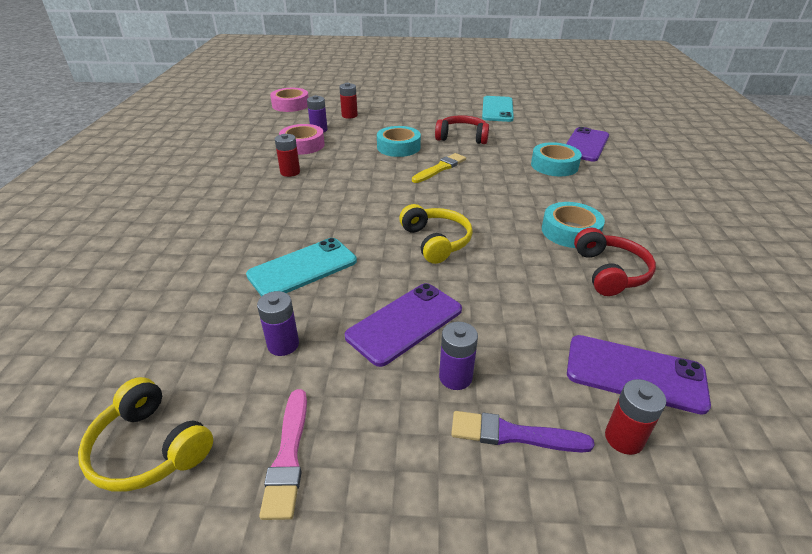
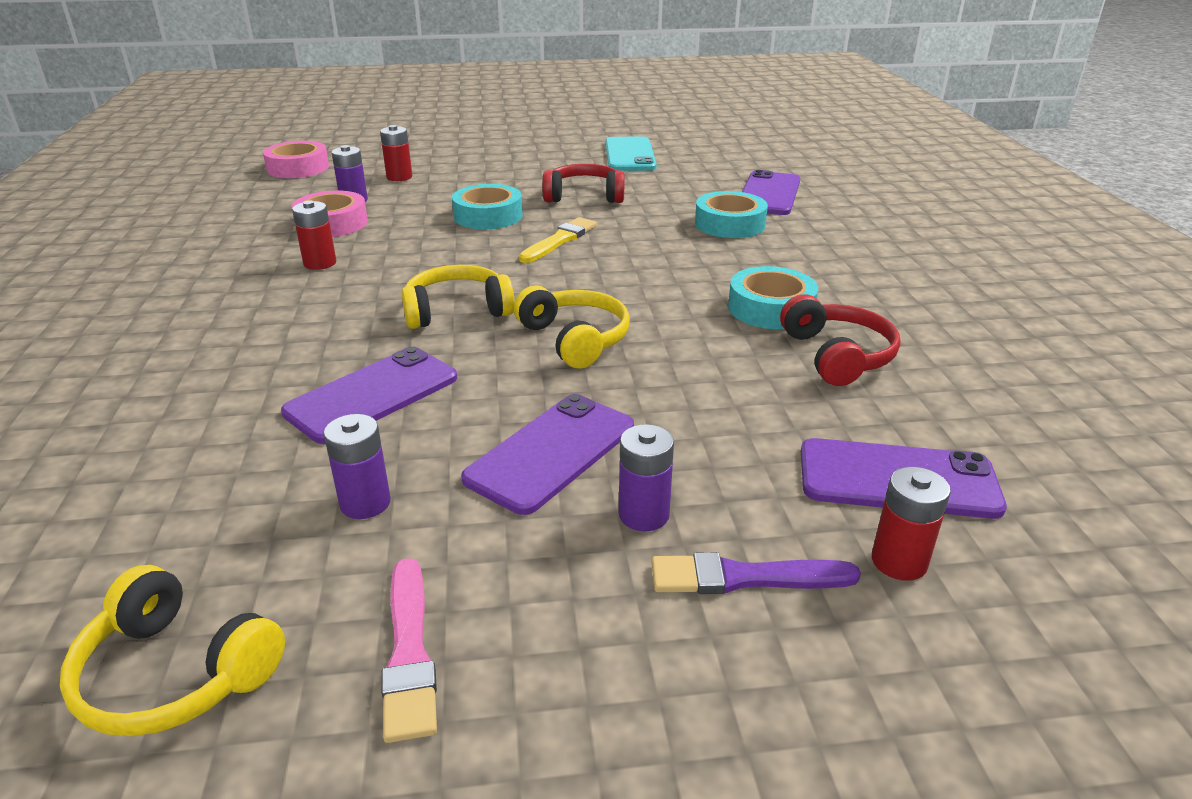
camera: 10 degrees left, 5 degrees down
turquoise phone [246,238,357,297] -> purple phone [281,347,457,444]
none -> yellow headphones [402,265,515,329]

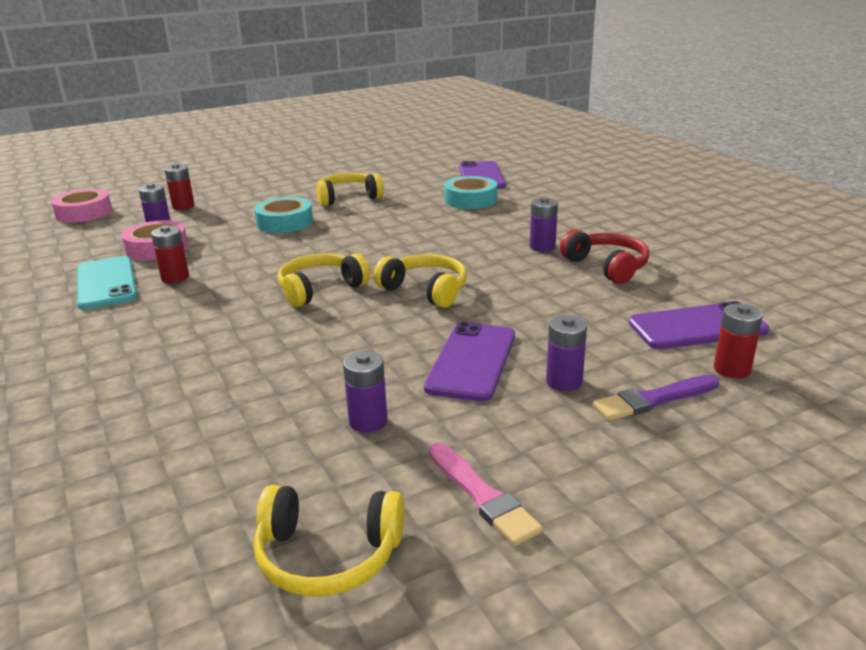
camera: 20 degrees left, 5 degrees down
purple phone [281,347,457,444] -> none
yellow brush [519,217,597,263] -> none
red headphones [542,164,625,203] -> yellow headphones [316,173,384,206]
turquoise phone [605,136,657,171] -> turquoise phone moved to [77,256,137,310]
turquoise tape [728,266,818,329] -> purple battery [530,197,558,252]

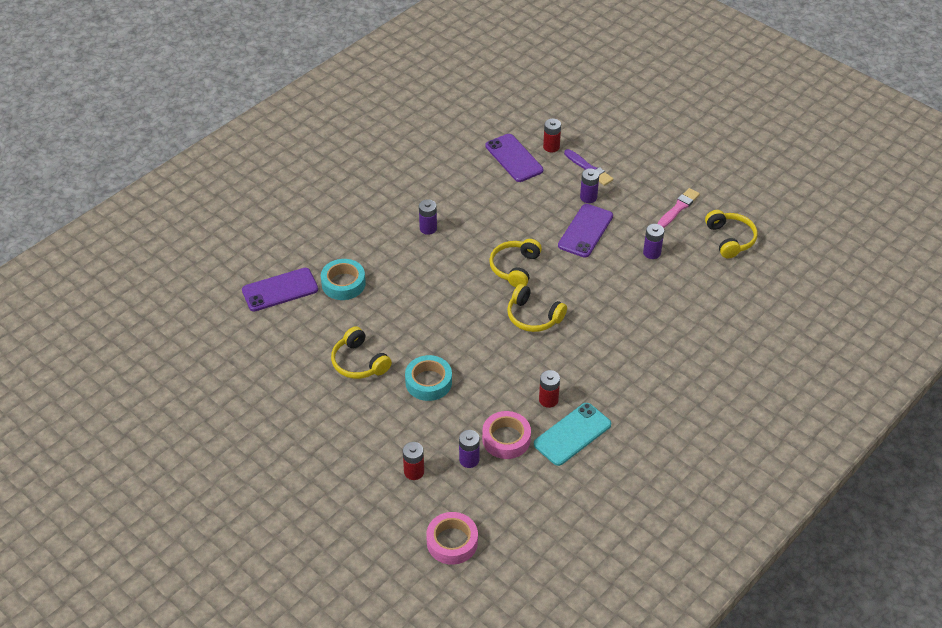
camera: 110 degrees left, 20 degrees up
purple phone [424,322,515,402] -> purple phone turned 60 degrees counterclockwise [558,204,613,258]
red headphones [560,230,649,284] -> none

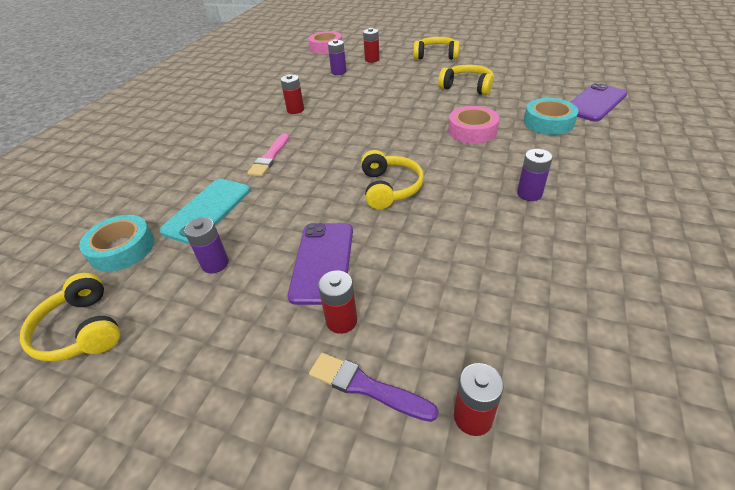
camera: 160 degrees right, 5 degrees down
turquoise tape [405,355,452,401] -> turquoise tape moved to [79,215,154,272]
pink tape [482,411,531,459] -> pink tape moved to [448,106,500,144]
purple phone [485,134,543,182] -> none
yellow headphones [507,284,567,332] -> yellow headphones moved to [413,37,460,60]
turquoise phone [534,403,611,466] -> turquoise phone moved to [159,179,250,244]
purple battery [580,169,599,203] -> red battery [318,270,357,334]
pink brush [657,188,700,228] -> pink brush moved to [247,133,289,177]

